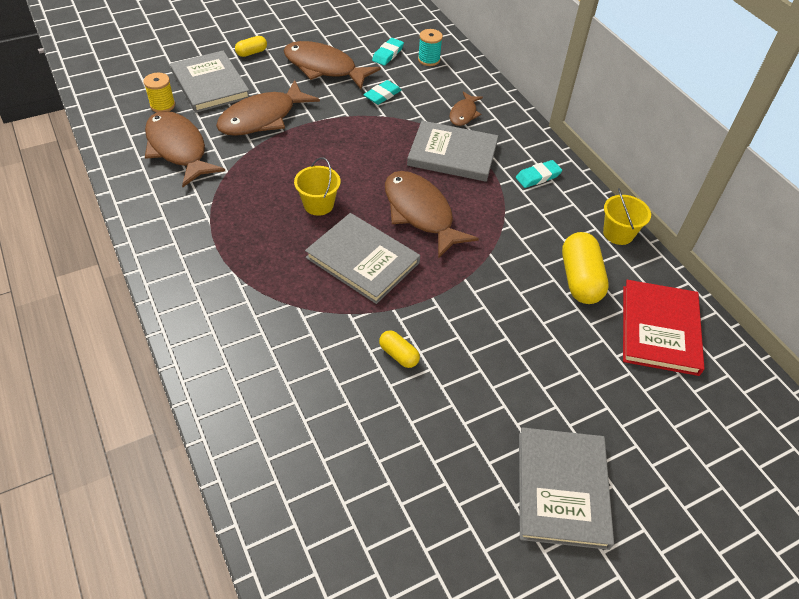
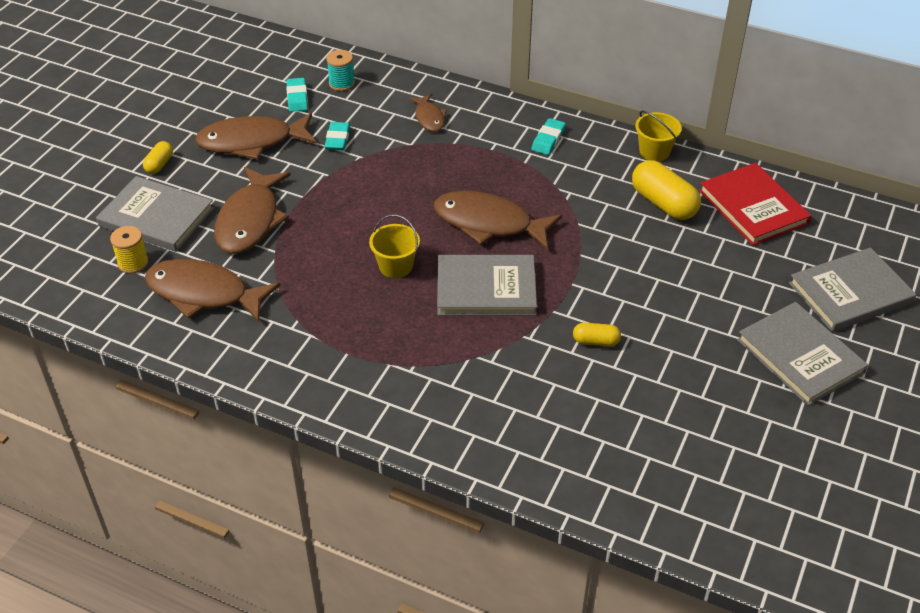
camera: 35 degrees left, 5 degrees down
grey book [407,121,498,182] -> grey book moved to [789,247,916,332]

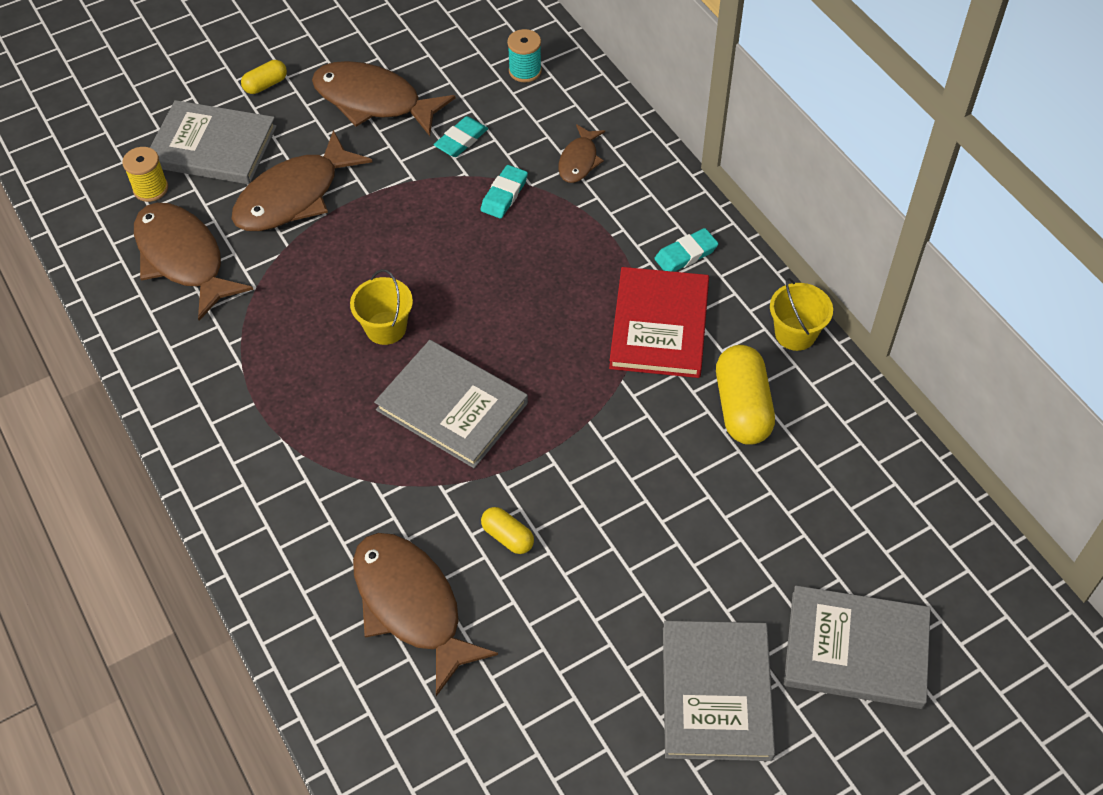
camera: 35 degrees right, 10 degrees up
grey book [96,176,214,252] -> grey book turned 45 degrees counterclockwise [150,100,277,184]
turquoise eraser [286,78,308,112] -> turquoise eraser moved to [480,165,528,219]
brown fish [433,191,562,250] -> brown fish moved to [353,533,498,696]
red book [699,163,811,246] -> red book moved to [609,267,709,378]

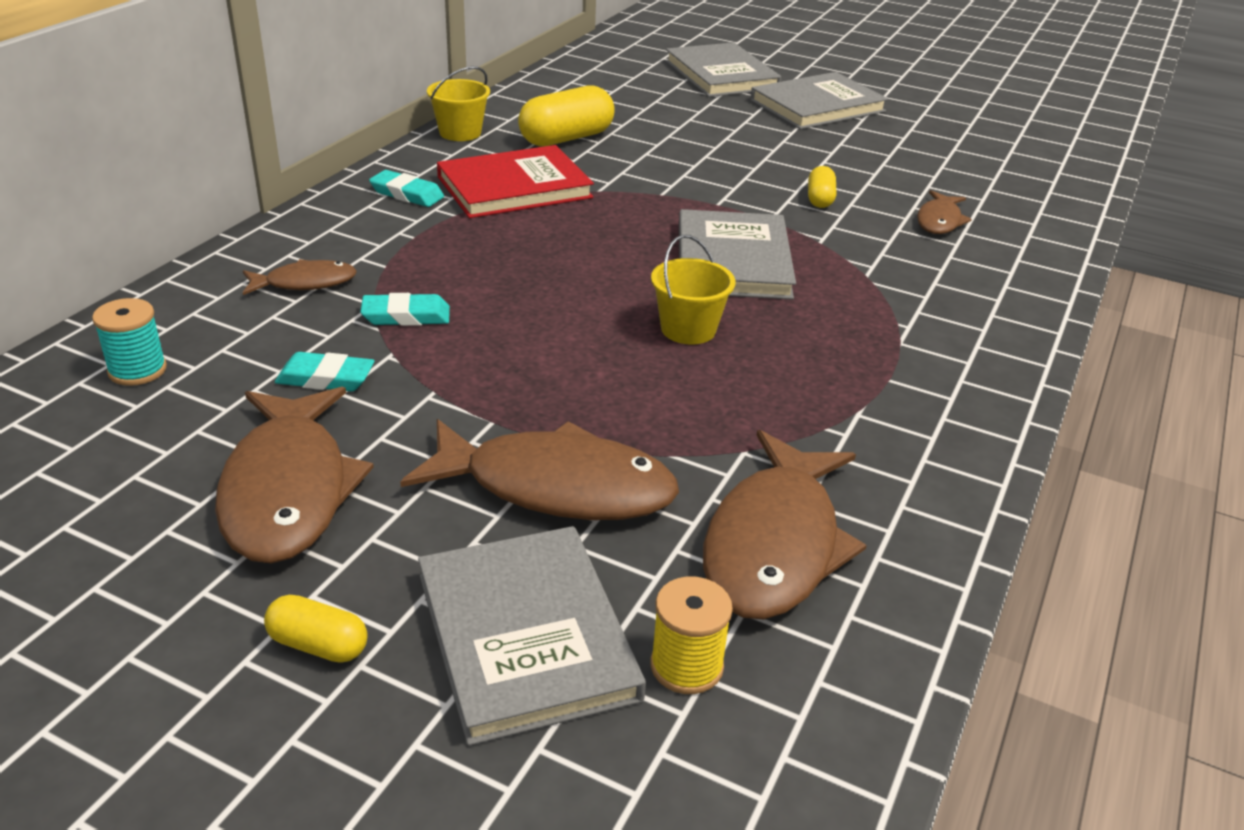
camera: 125 degrees left, 20 degrees down
brown fish [353,533,498,696] -> brown fish [917,190,972,234], size x0.53

